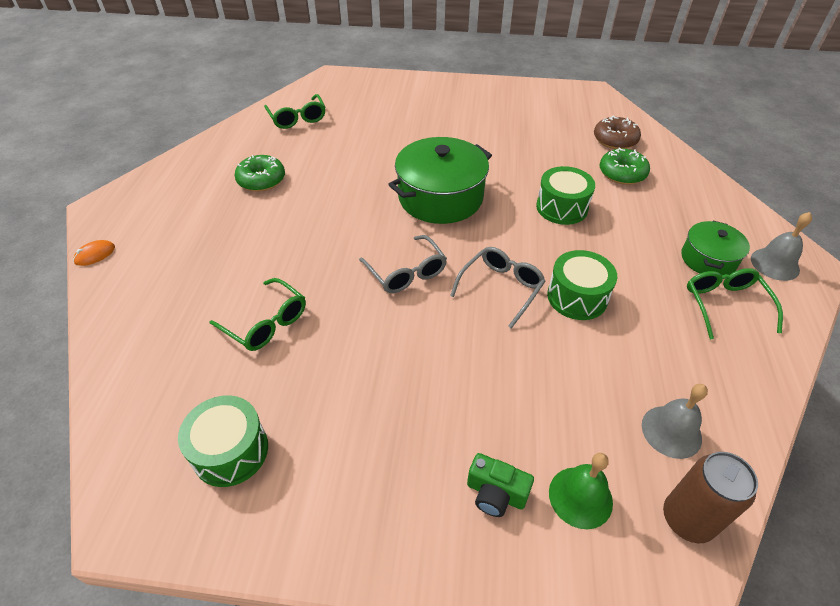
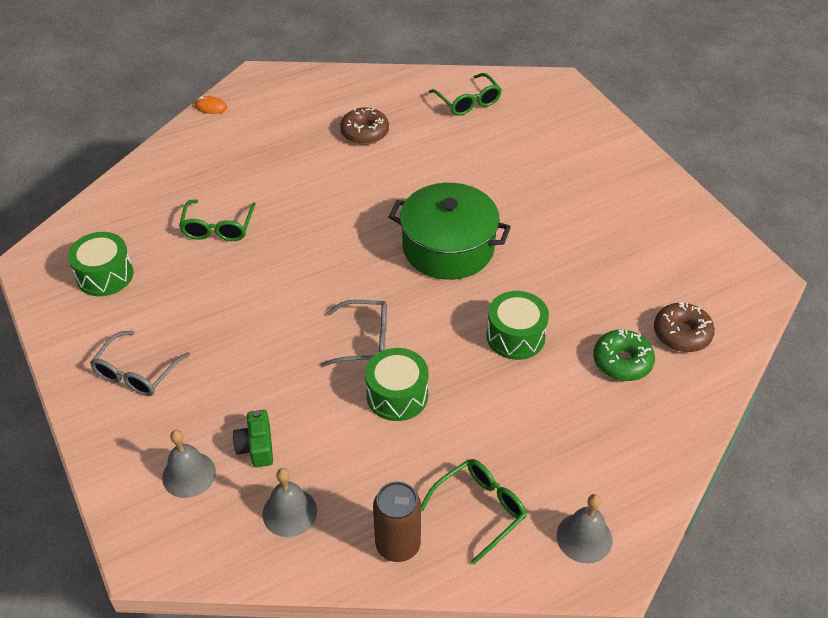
camera: 55 degrees right, 0 degrees up
green donut [234,155,285,192] -> brown donut [340,107,389,145]
green glasses [264,94,326,129] -> green glasses turned 60 degrees counterclockwise [429,73,502,116]
grey glasses [359,235,447,293] -> grey glasses moved to [90,331,190,396]
green camera [467,453,534,517] -> green camera moved to [233,410,273,467]
green bell [549,453,613,529] -> grey bell [162,430,216,498]
brown can [663,452,758,543] -> brown can moved to [373,481,421,562]
green pot [682,221,750,275] -> none

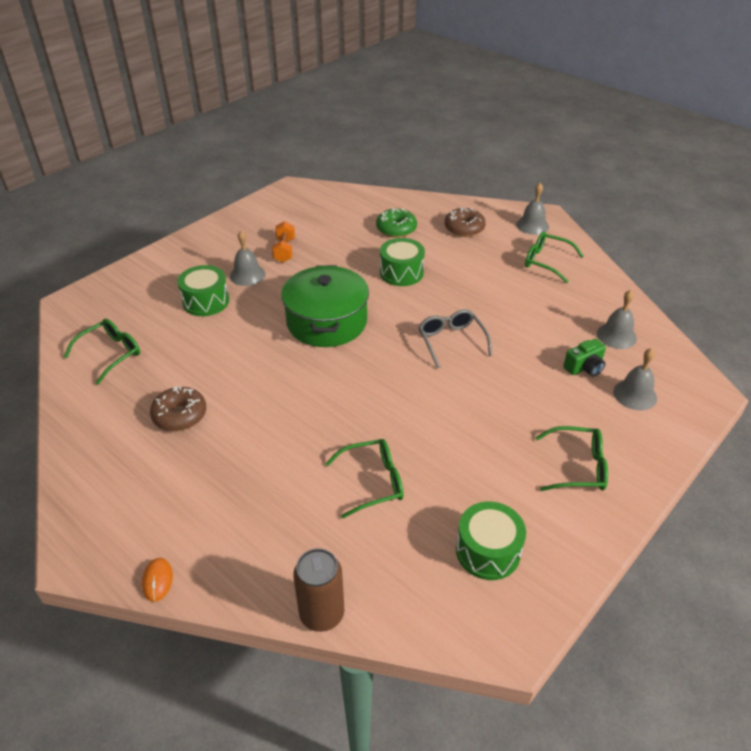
camera: 110 degrees left, 5 degrees down
grey glasses [90,331,190,396] -> green glasses [535,426,608,491]
green drum [365,348,429,421] -> green drum moved to [177,265,229,316]
brown can [373,481,421,562] -> brown can moved to [293,548,344,632]
brown donut [654,303,715,352] -> brown donut moved to [445,207,486,237]
none -> grey bell [230,231,265,286]
none -> orange dumbbell [272,221,295,262]

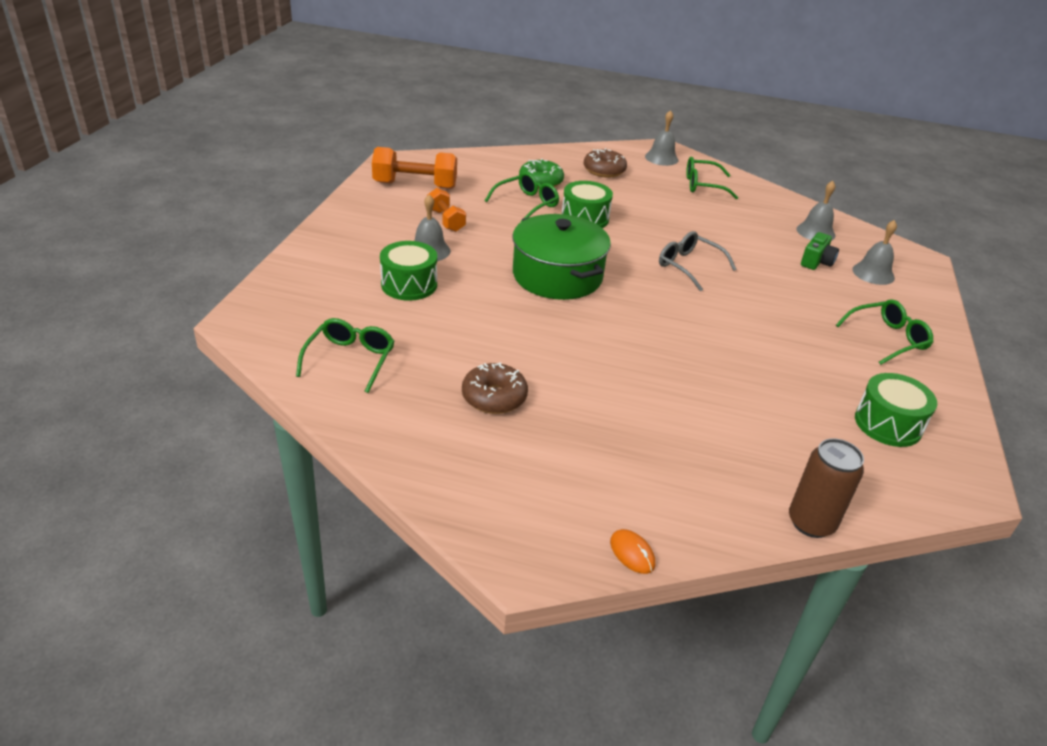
camera: 30 degrees left, 5 degrees down
green glasses [325,439,404,519] -> green glasses moved to [485,172,559,222]
none -> orange dumbbell [372,147,457,189]

